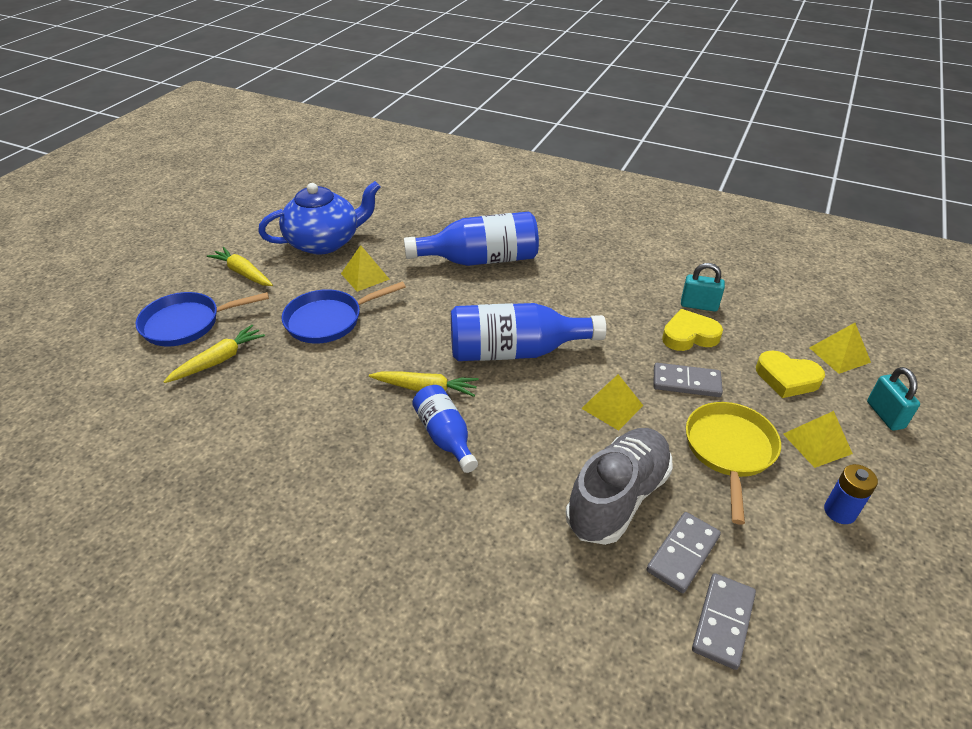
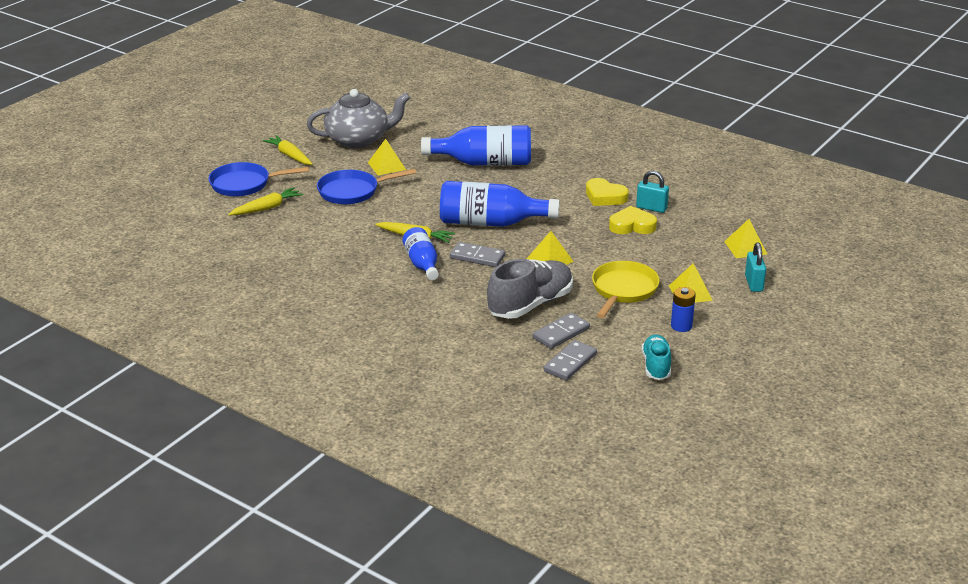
camera: 10 degrees right, 10 degrees down
blue teapot [258,181,380,255] -> grey teapot [307,89,410,148]
grey domino [654,363,723,397] -> grey domino moved to [450,242,505,267]
yellow heart [756,351,825,398] -> yellow heart moved to [586,178,629,206]
none -> turquoise shoe [642,334,671,380]

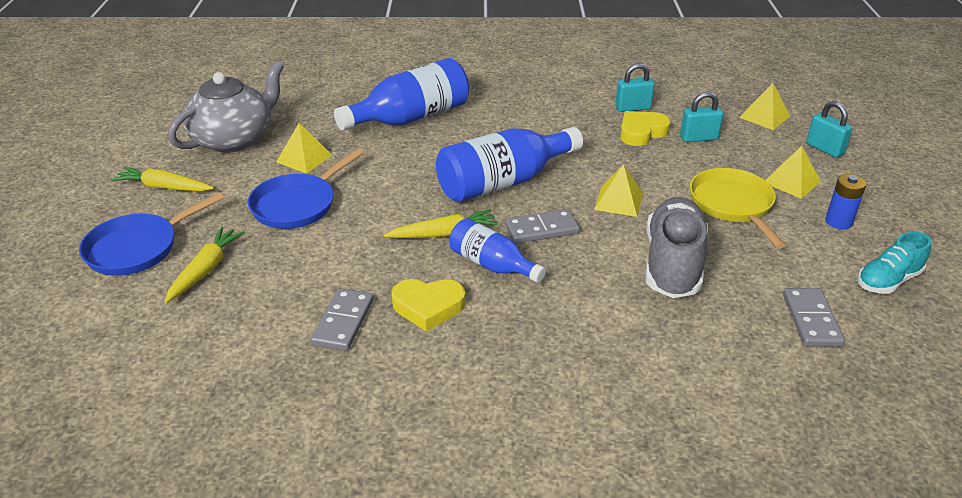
camera: 35 degrees left, 5 degrees up
grey domino [533,313,590,349] -> grey domino moved to [311,288,374,351]
yellow heart [586,178,629,206] -> yellow heart moved to [391,279,465,332]
turquoise shoe [642,334,671,380] -> turquoise shoe turned 90 degrees counterclockwise [857,232,931,294]
none -> turquoise padlock [680,92,723,142]

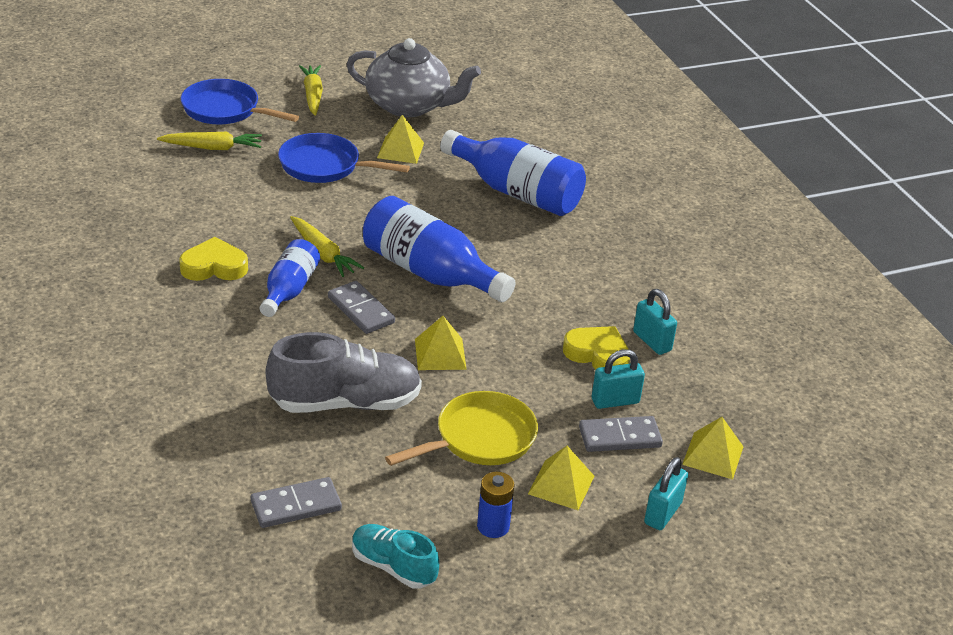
camera: 65 degrees right, 0 degrees up
grey domino [311,288,374,351] -> grey domino moved to [579,416,663,452]
yellow heart [391,279,465,332] -> yellow heart turned 105 degrees clockwise [179,237,248,281]
turquoise padlock [680,92,723,142] -> turquoise padlock turned 75 degrees counterclockwise [592,349,645,409]

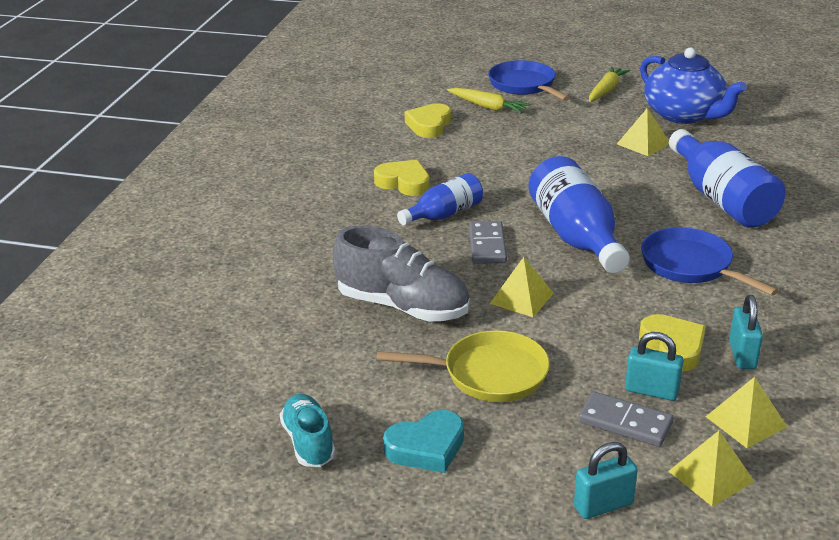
camera: 40 degrees right, 5 degrees down
grey domino [251,477,342,528] -> none
blue pan [278,133,410,183] -> blue pan moved to [641,227,778,296]
yellow carrot [290,216,364,277] -> none
grey teapot [346,38,481,117] -> blue teapot [640,47,747,124]
blue battery [477,472,515,538] -> turquoise heart [383,410,464,473]
yellow pyramid [528,446,594,510] -> yellow pyramid moved to [706,377,787,448]
none -> yellow heart [405,103,451,138]

